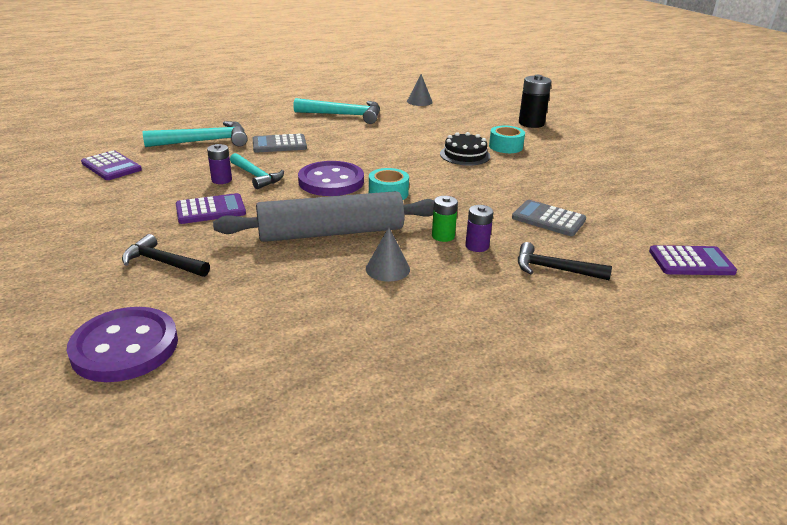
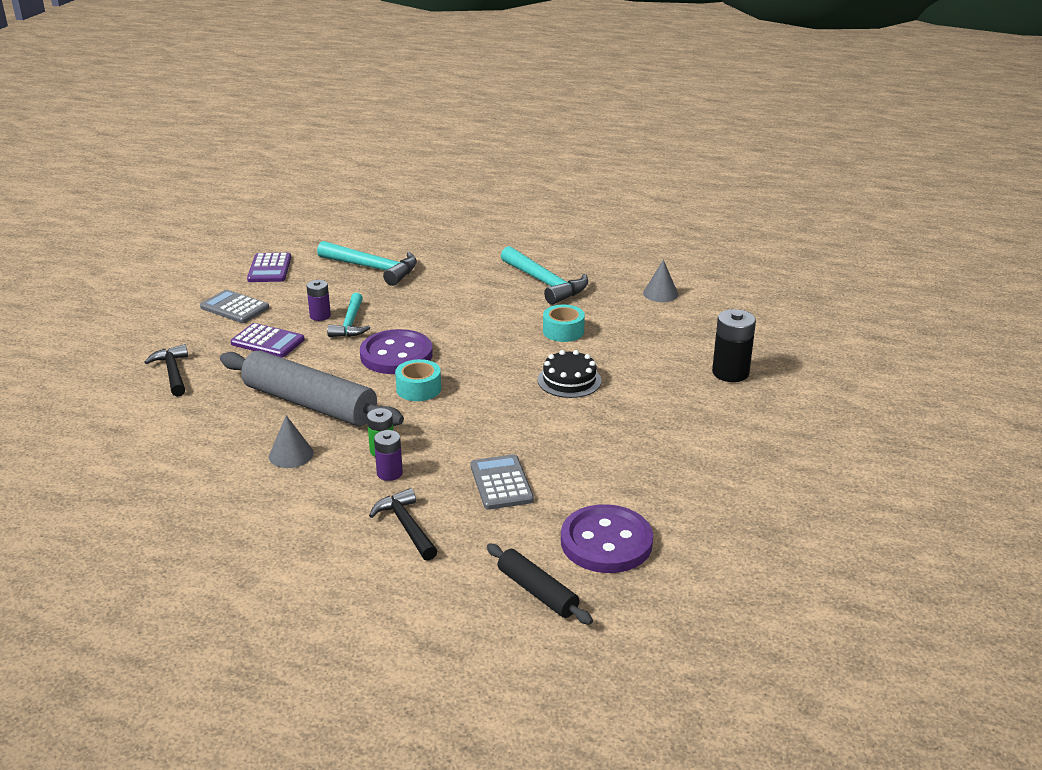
camera: 45 degrees right, 0 degrees up
purple button [67,307,178,382] -> purple button moved to [561,504,653,573]
grey calculator [253,134,307,153] -> grey calculator moved to [200,290,269,323]
turquoise tape [489,126,525,153] -> turquoise tape moved to [543,305,585,342]
purple calculator [649,245,737,275] -> black rolling pin [487,544,593,625]

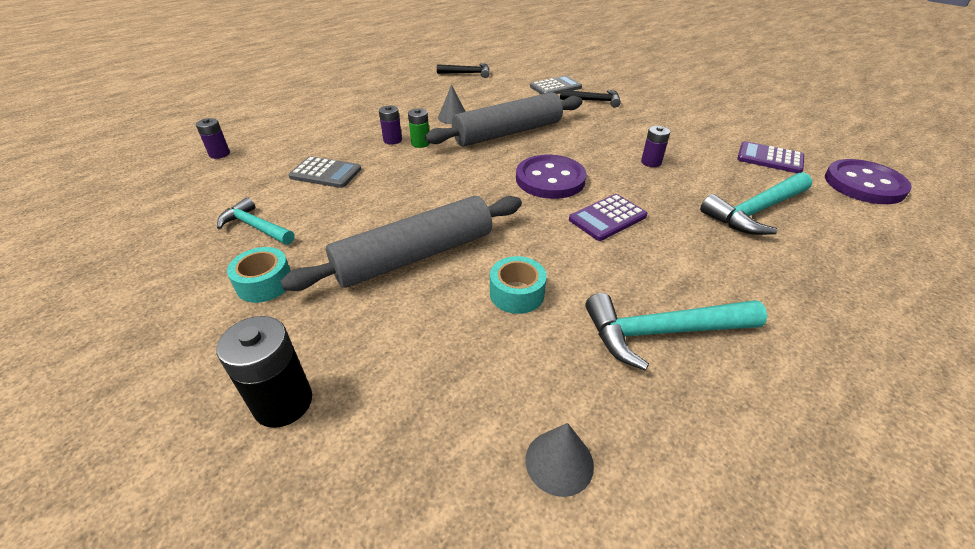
camera: 120 degrees right, 10 degrees up
grey calculator [200,290,269,323] -> grey calculator moved to [530,76,582,94]
purple calculator [231,323,305,358] -> purple calculator moved to [569,194,647,241]
turquoise hammer [327,293,370,337] -> turquoise hammer moved to [217,197,294,245]
black hammer [369,488,437,561] -> black hammer moved to [437,63,489,78]
turquoise tape [395,359,441,401] -> turquoise tape moved to [227,247,291,303]
black rolling pin [487,544,593,625] -> purple battery [196,118,230,159]
black cake [538,350,602,398] -> grey rolling pin [280,196,522,291]
purple button [561,504,653,573] -> purple button moved to [825,159,912,204]

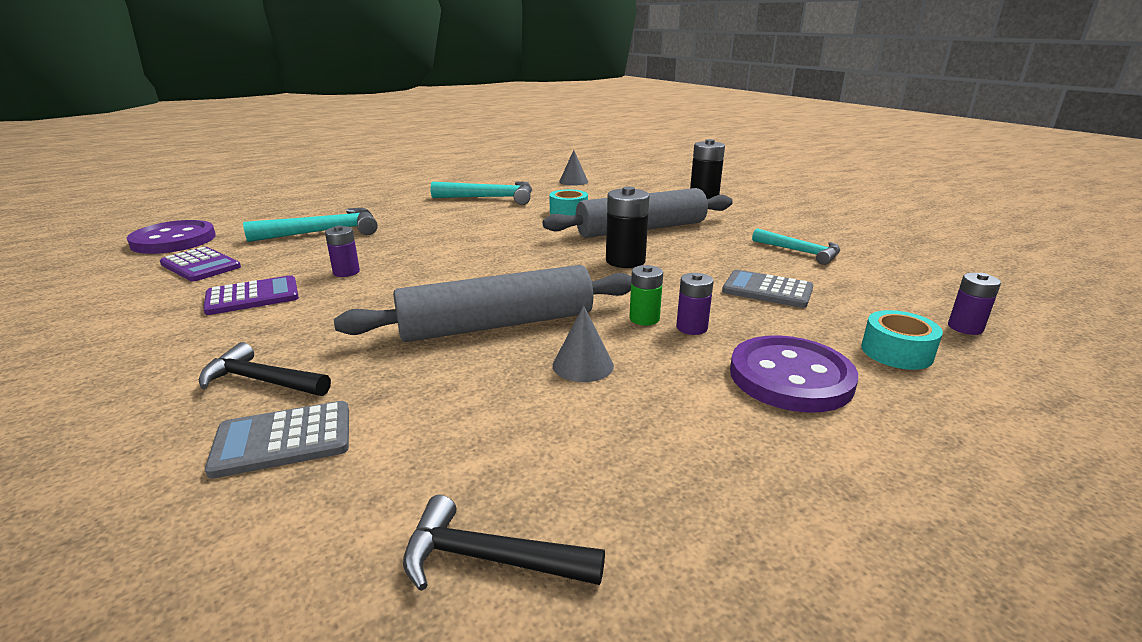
camera: 170 degrees left, 15 degrees down
turquoise tape [227,247,291,303] -> turquoise tape moved to [861,310,943,370]
purple button [516,155,587,199] -> purple button moved to [730,335,858,413]
purple calculator [569,194,647,241] -> purple calculator moved to [203,275,299,315]
none -> black battery [606,186,650,268]

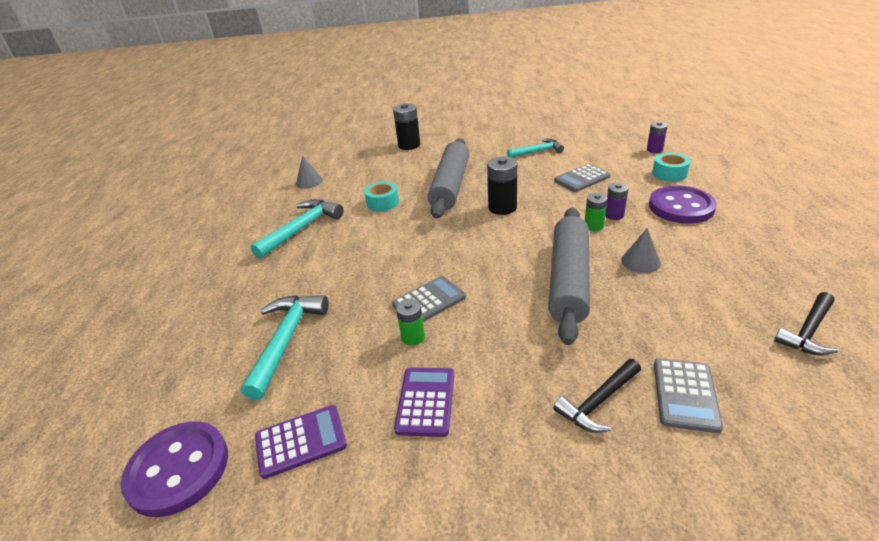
camera: 55 degrees left, 10 degrees up
purple battery [325,226,360,277] -> green battery [396,299,425,346]
none -> grey calculator [392,276,466,322]

